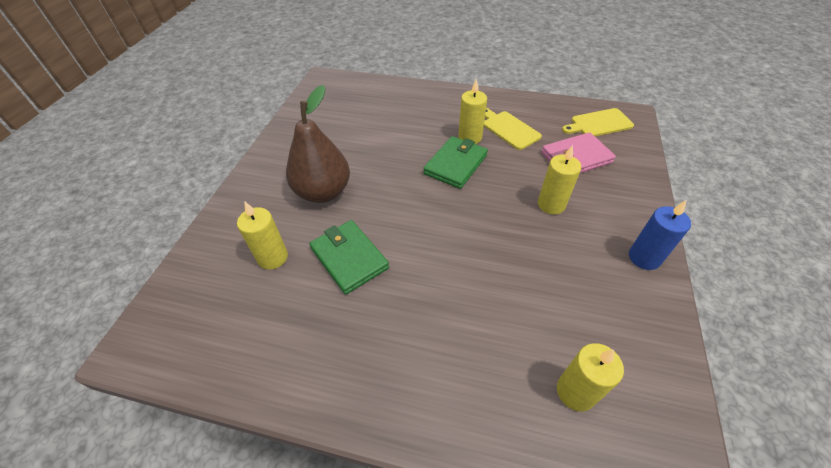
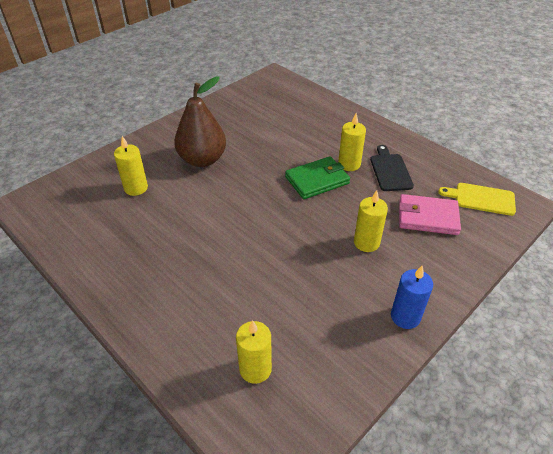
camera: 30 degrees right, 5 degrees down
green wallet [309,220,389,295] -> none
yellow cutting board [484,108,542,150] -> black cutting board [370,145,414,191]

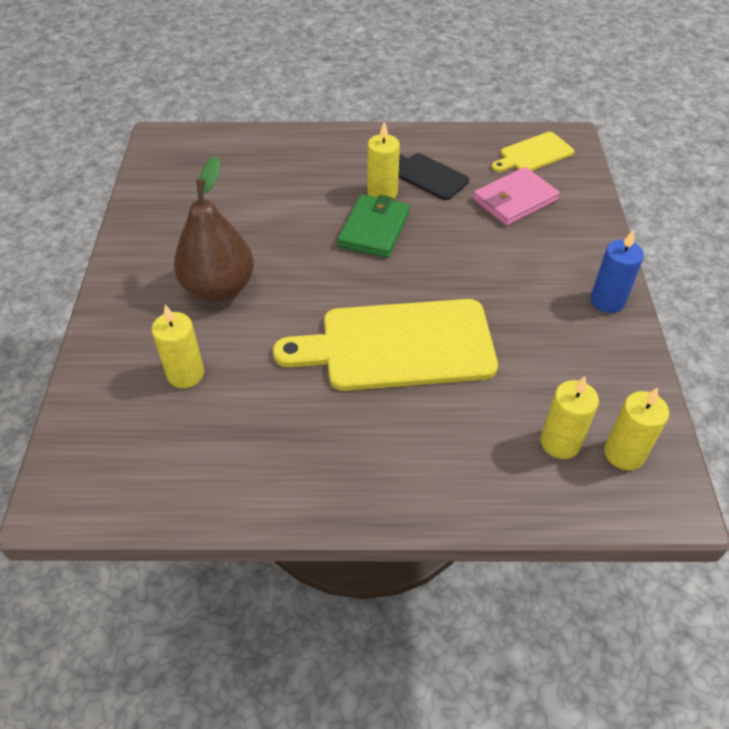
camera: 45 degrees left, 5 degrees up
yellow candle [354,190,388,252] -> yellow candle moved to [605,387,669,470]
none -> yellow cutting board [273,299,498,391]

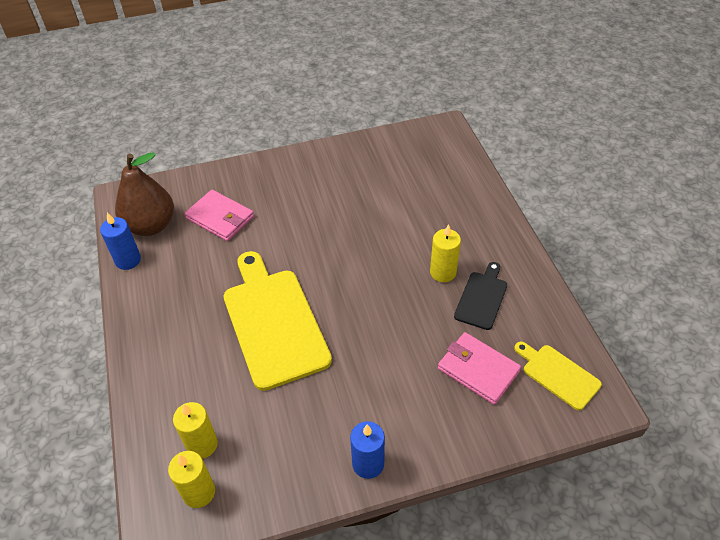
camera: 75 degrees right, 0 degrees up
yellow candle [152,305,204,388] -> pink wallet [185,190,254,241]
brown pear [174,157,254,302] -> brown pear moved to [115,152,174,236]
green wallet [337,194,410,258] -> none
none -> blue candle [100,212,141,270]

